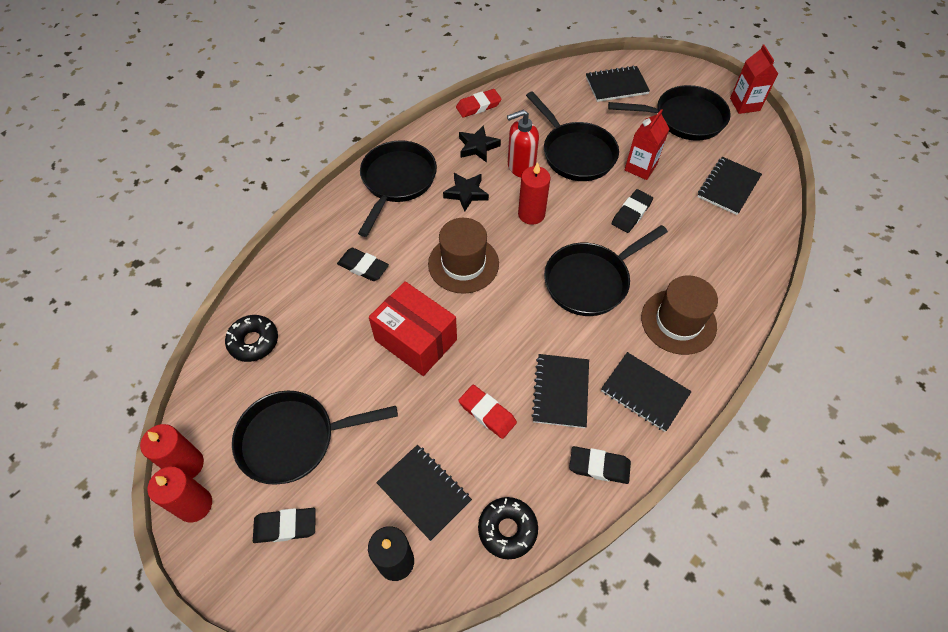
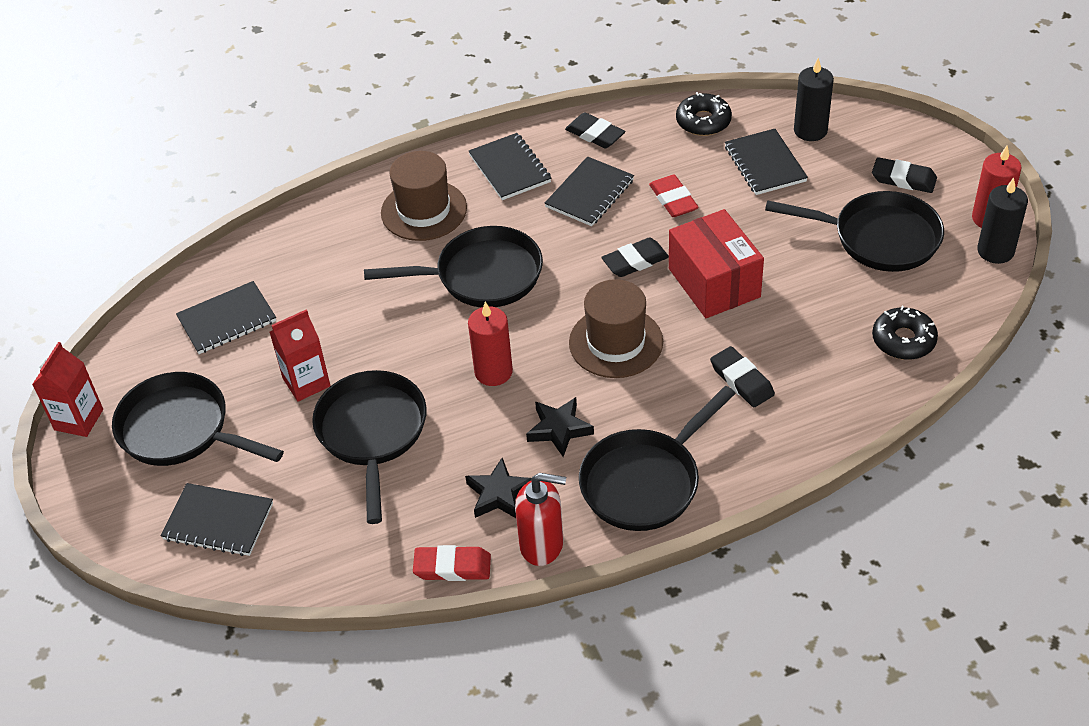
camera: 150 degrees left, 10 degrees down
red candle [140,424,204,478] -> black candle [977,178,1028,264]
red soap dispenser [507,110,539,177] -> red soap dispenser moved to [515,473,566,566]
black eraser [612,189,653,233] -> black eraser moved to [601,237,669,277]

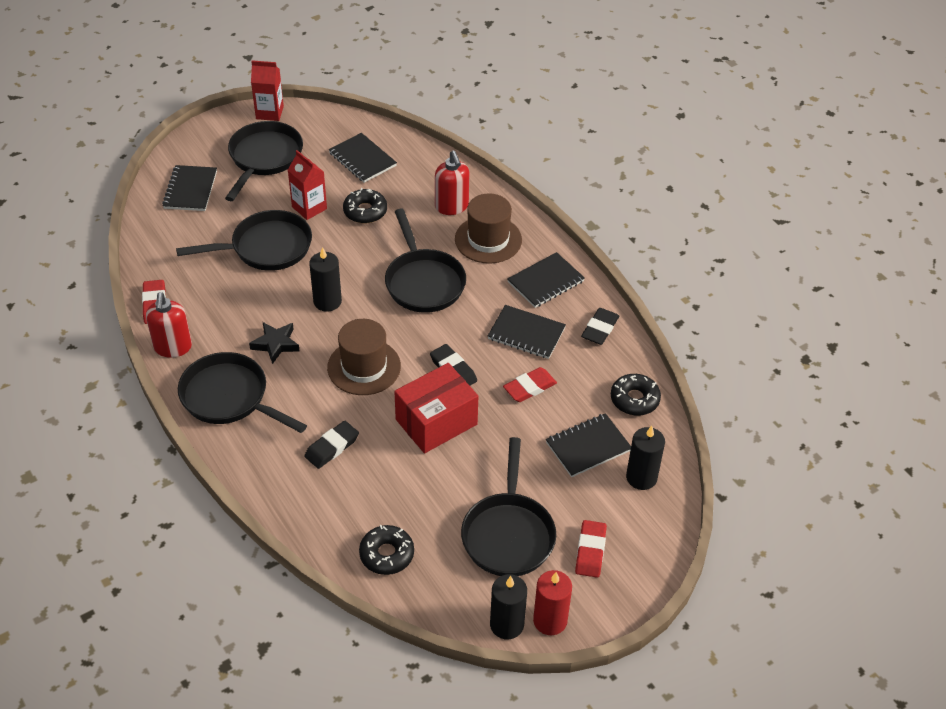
camera: 75 degrees right, 0 degrees up
black star [465,458,531,518] -> none
red candle [468,302,513,386] -> black candle [309,247,342,312]
black eraser [872,157,937,193] -> red eraser [575,520,607,578]
none -> black donut [343,188,387,223]
none -> red soap dispenser [435,151,469,215]

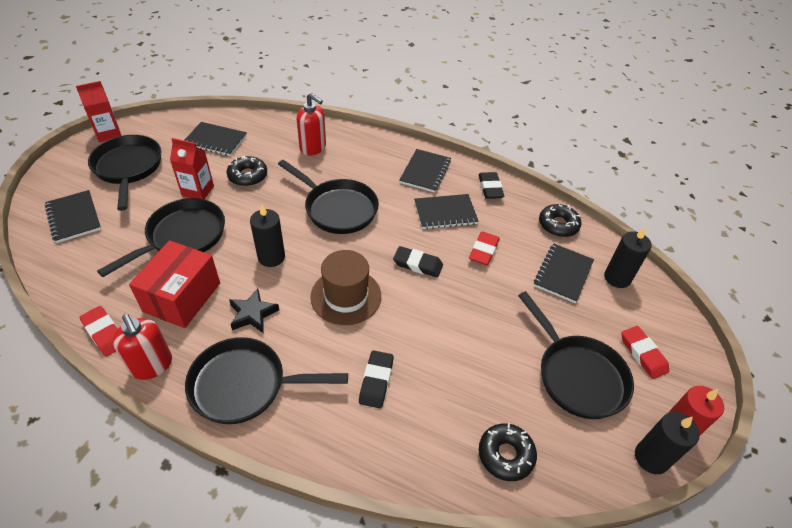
camera: 35 degrees left, 0 degrees up
red box [394,363,478,453] -> red box moved to [129,240,220,328]
brown hat [455,193,522,264] -> none

